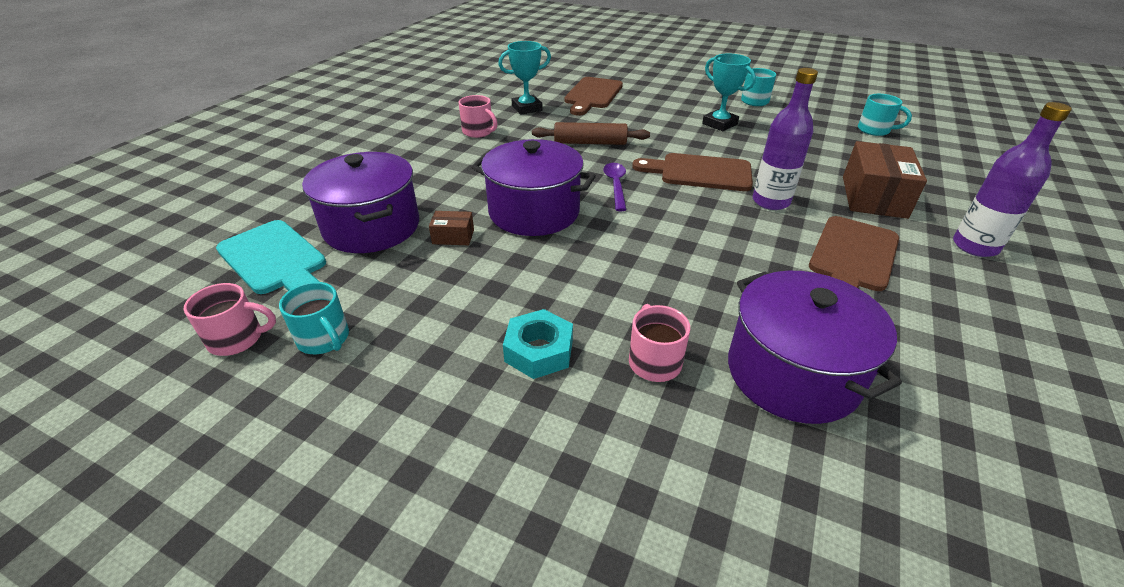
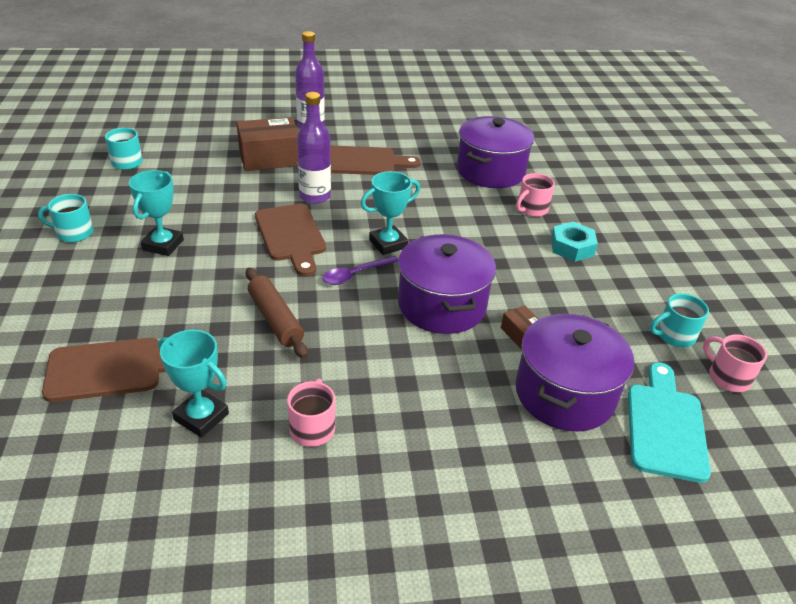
camera: 125 degrees left, 0 degrees up
turquoise mug [279,282,349,354] -> turquoise mug turned 120 degrees counterclockwise [650,293,709,347]
none -> turquoise trophy [361,171,420,255]

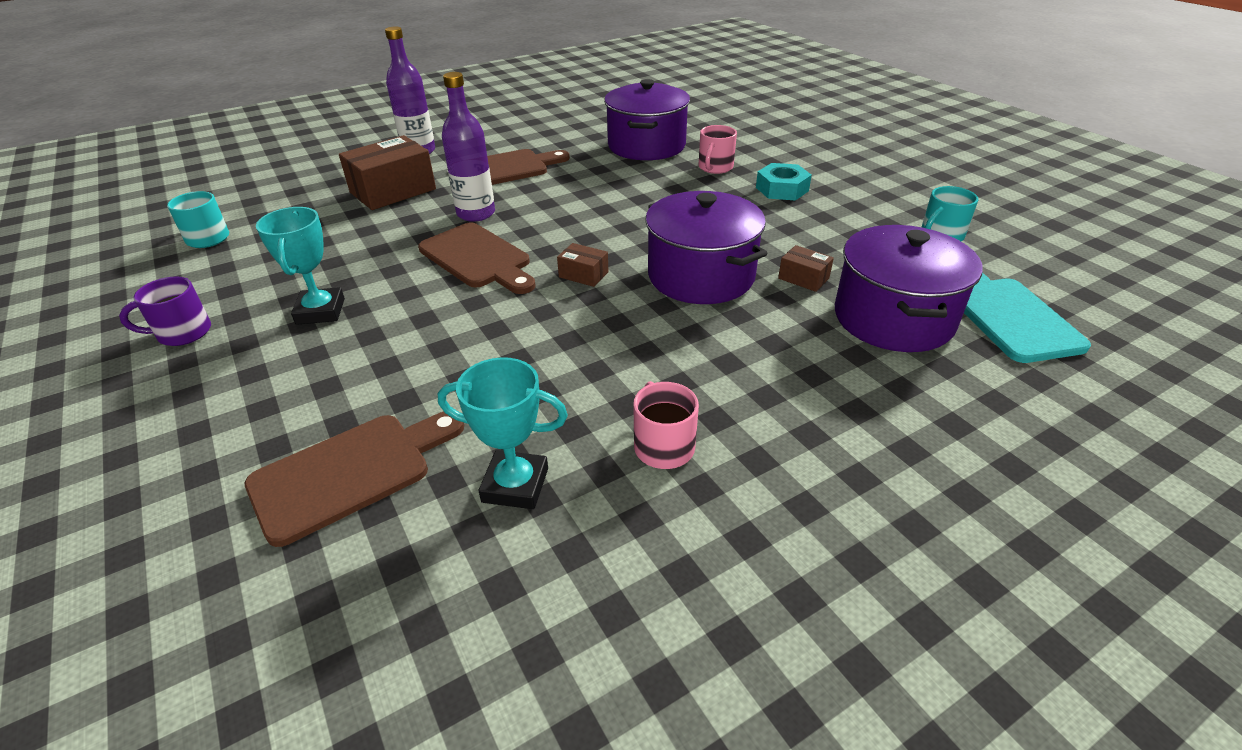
camera: 20 degrees left, 0 degrees up
turquoise mug [38,194,94,242] -> purple mug [119,276,211,346]
brown rolling pin [246,267,308,358] -> none
purple spoon [322,256,398,285] -> brown box [557,243,609,287]
turquoise trophy [361,171,420,255] -> none
pink mug [703,334,767,392] -> none

